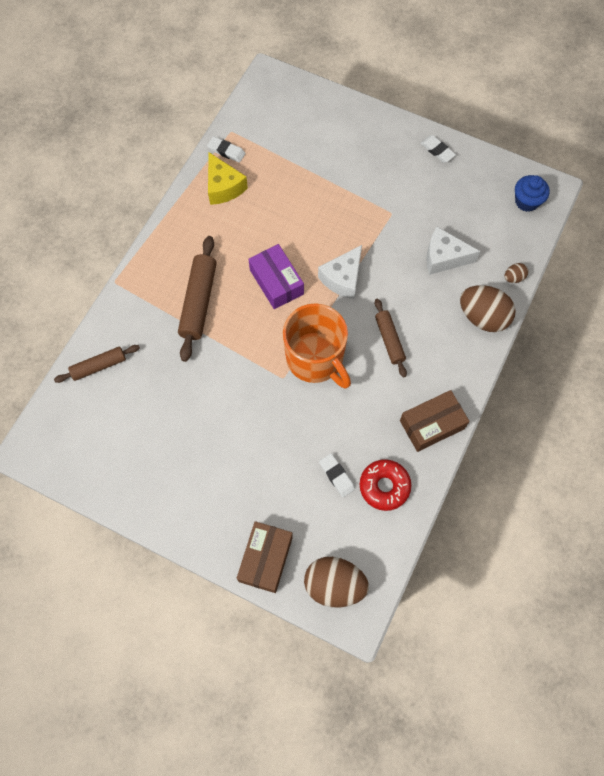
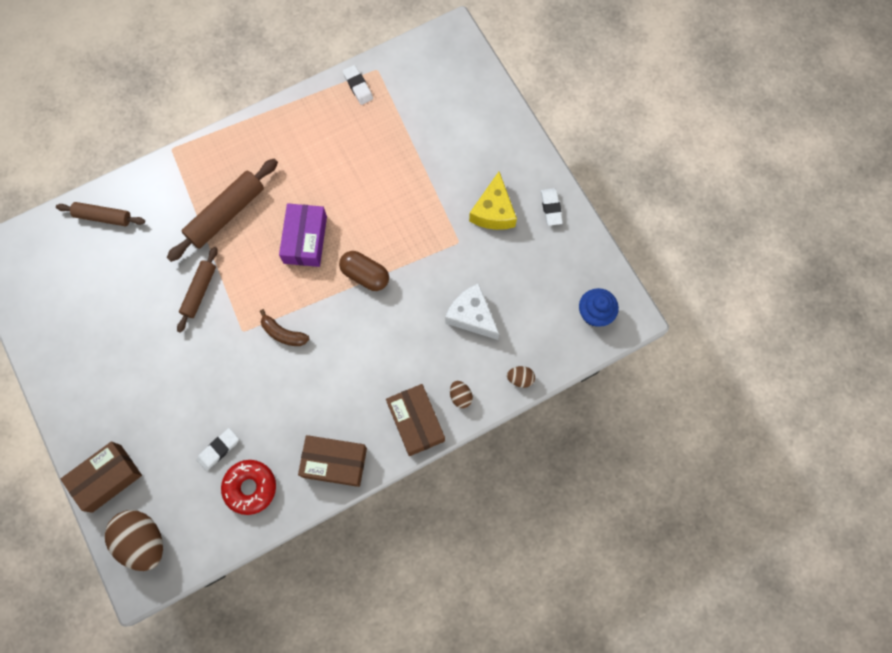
camera: 35 degrees right, 5 degrees up
yellow cheese [208,152,248,205] -> yellow cheese moved to [469,172,517,230]
orange mug [283,303,351,389] -> brown banana [260,309,309,346]
white cheese [318,245,362,299] -> brown capsule [339,251,389,291]
white eraser [319,454,355,497] -> white eraser turned 45 degrees clockwise [197,428,239,471]
brown rolling pin [375,299,407,378] -> brown rolling pin moved to [177,247,218,333]
brown egg [460,285,516,332] -> brown egg [450,381,473,408], size x0.46
none -> brown box [386,384,445,456]

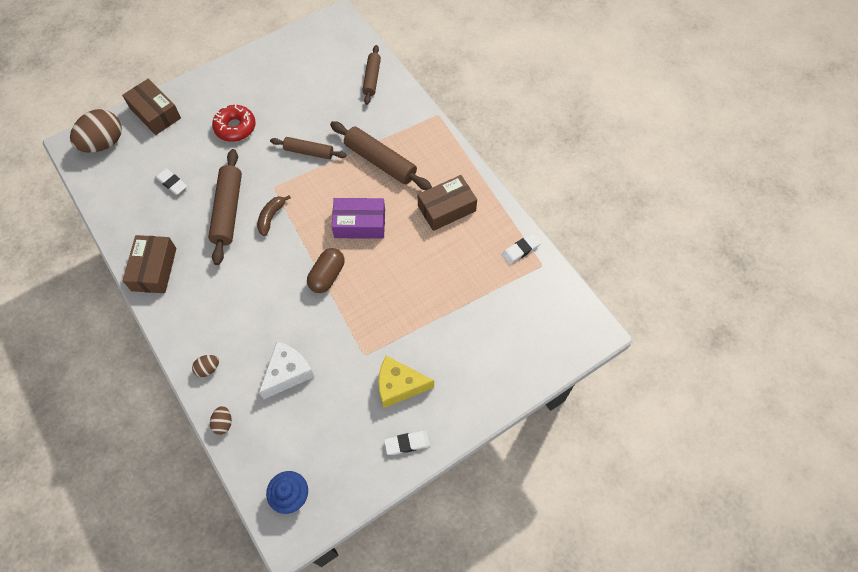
camera: 85 degrees right, 10 degrees down
red donut [221,460,276,515] -> red donut moved to [212,105,256,142]
brown box [386,384,445,456] -> brown box moved to [418,175,477,231]
none -> brown rolling pin [208,149,242,265]

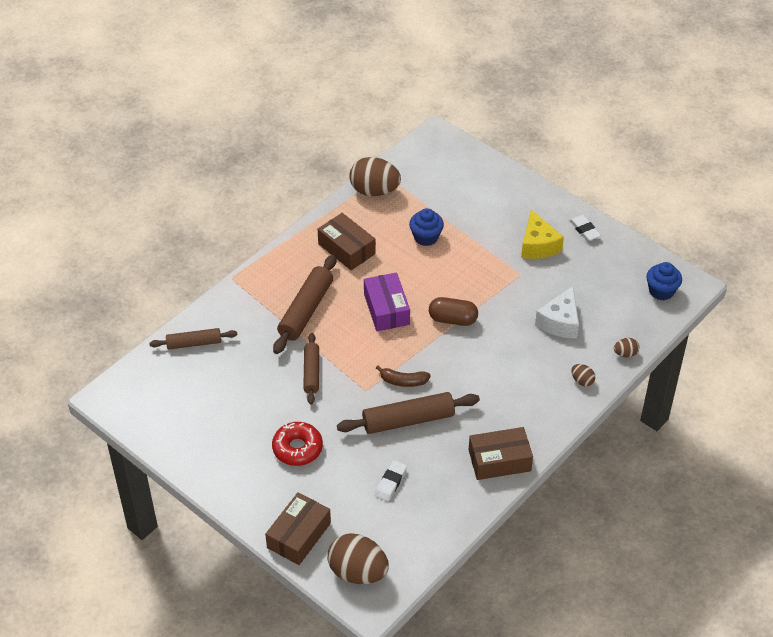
camera: 105 degrees left, 15 degrees down
white cheese [259,341,314,399] -> white cheese turned 90 degrees counterclockwise [535,286,579,338]
white eraser [502,233,541,264] -> brown egg [349,157,401,196]
none -> blue cupcake [409,208,444,246]

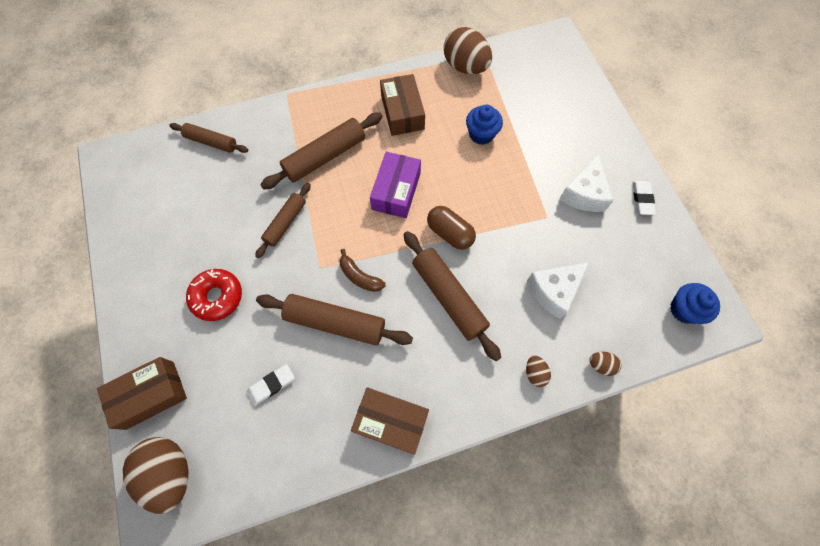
camera: 30 degrees right, 20 degrees up
yellow cheese [521,210,564,259] -> white cheese [559,154,614,212]
none -> brown rolling pin [404,231,501,361]

